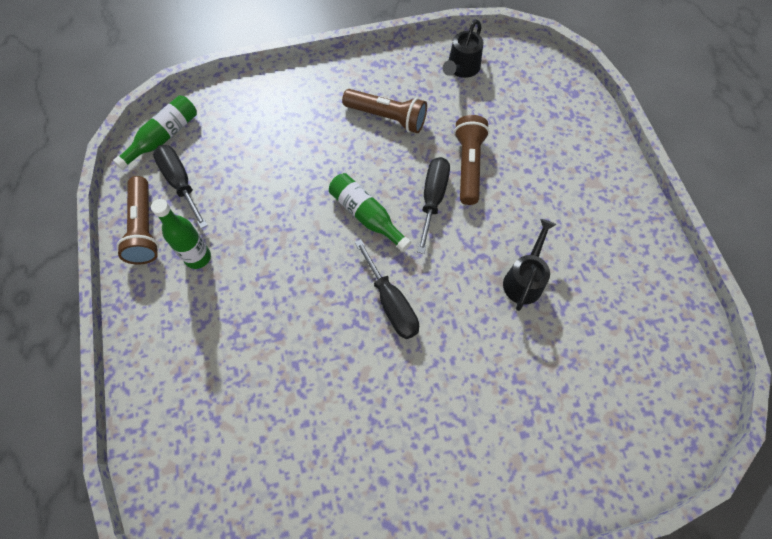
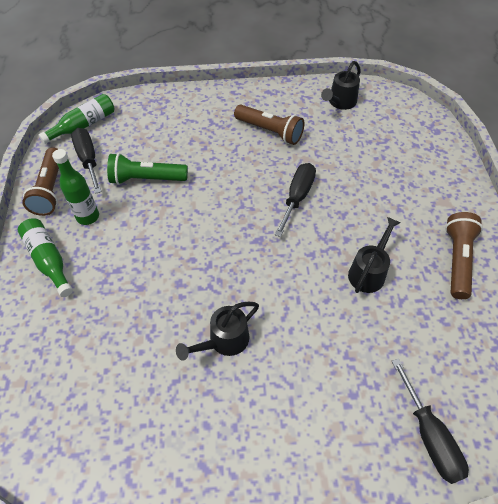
camera: 10 degrees right, 10 degrees down
green bottle [329,173,411,252] -> green bottle moved to [18,218,73,297]
black screwdriver [355,239,419,339] -> black screwdriver moved to [391,358,469,484]
brown flashlight [454,115,489,205] -> brown flashlight moved to [445,212,483,299]
none -> green flashlight [107,153,188,185]
none -> black watering can [176,302,259,361]

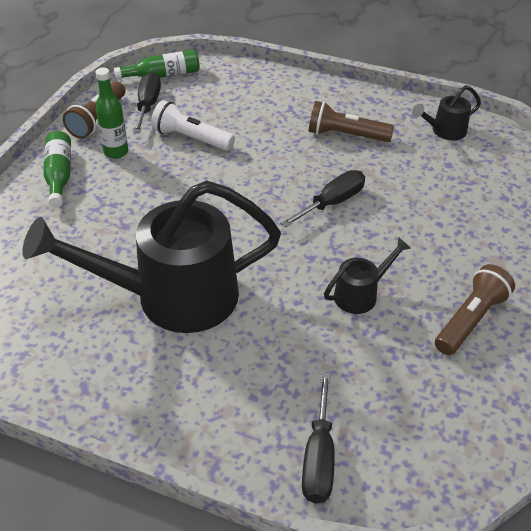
camera: 25 degrees right, 10 degrees down
green flashlight [107,153,188,185] -> white flashlight [151,100,235,151]
black watering can [176,302,259,361] -> black watering can [22,181,281,333], size x2.30
brown flashlight [234,105,305,145] -> brown flashlight turned 135 degrees clockwise [309,101,394,142]

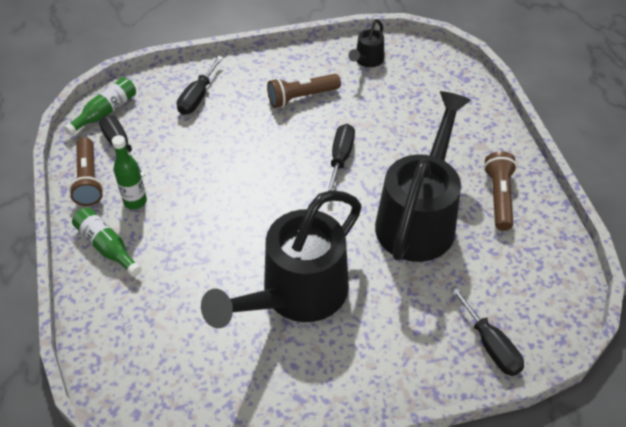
camera: 35 degrees left, 5 degrees up
white flashlight [151,100,235,151] -> none
black watering can [324,237,411,314] -> black watering can [375,91,471,262], size x2.30
none -> black screwdriver [177,56,223,115]

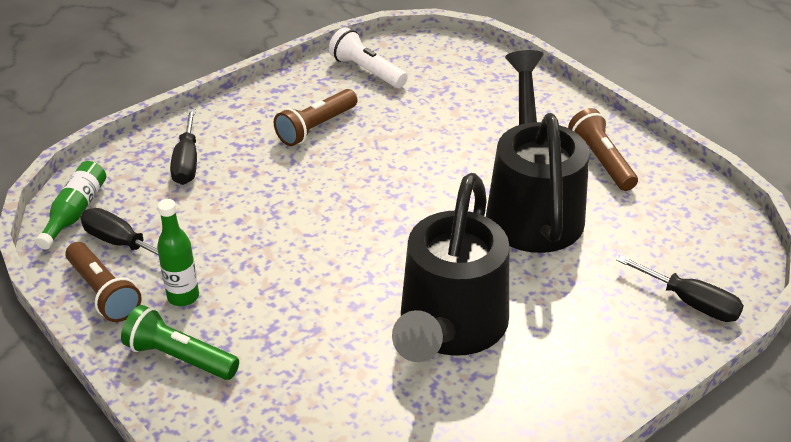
camera: 25 degrees left, 10 degrees down
green bottle [72,207,142,277] -> green flashlight [121,305,239,380]
black screwdriver [326,124,355,192] -> none
black watering can [348,19,384,67] -> white flashlight [329,27,408,88]

